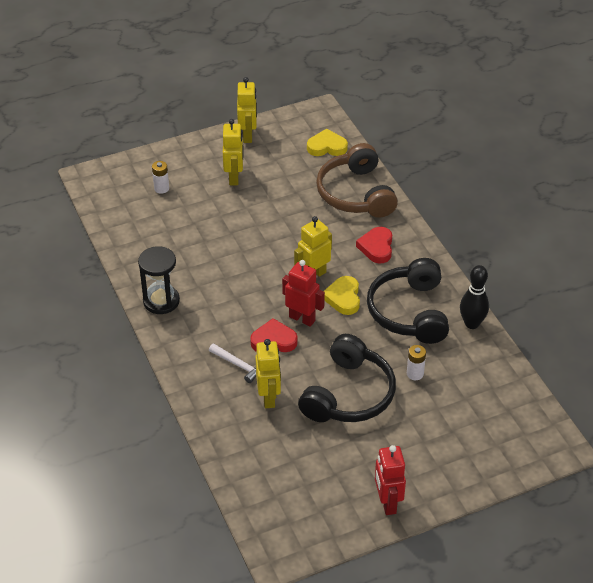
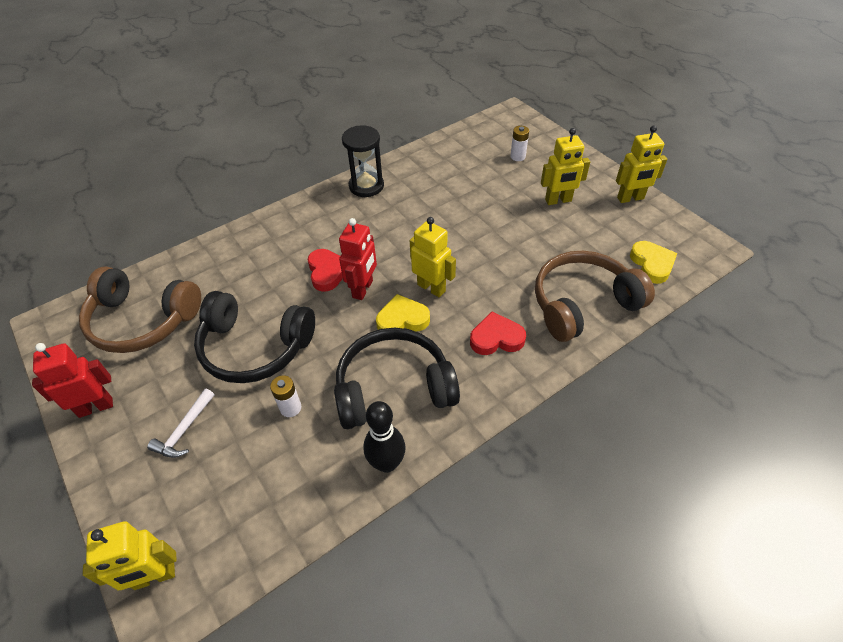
camera: 80 degrees right, 5 degrees up
white hammer [209,343,256,383] -> white hammer moved to [147,389,214,458]
yellow robot [255,339,281,408] -> yellow robot moved to [83,521,177,590]
none -> brown headphones [79,266,201,353]

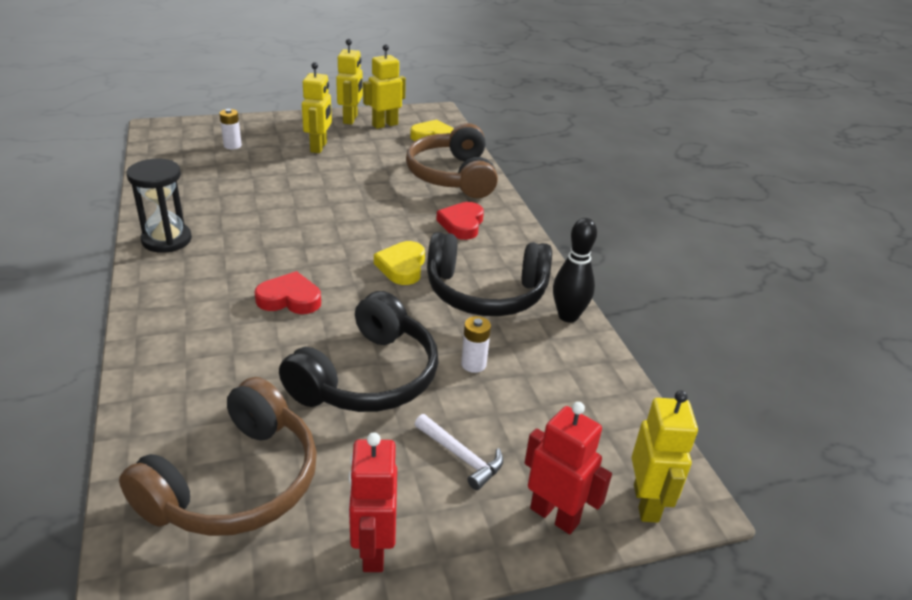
camera: 75 degrees left, 15 degrees down
black headphones [334,328,460,429] -> black headphones turned 90 degrees counterclockwise [427,232,552,316]
red robot [339,218,377,300] -> red robot moved to [525,402,612,534]
yellow robot [410,217,456,297] -> yellow robot moved to [363,44,406,129]

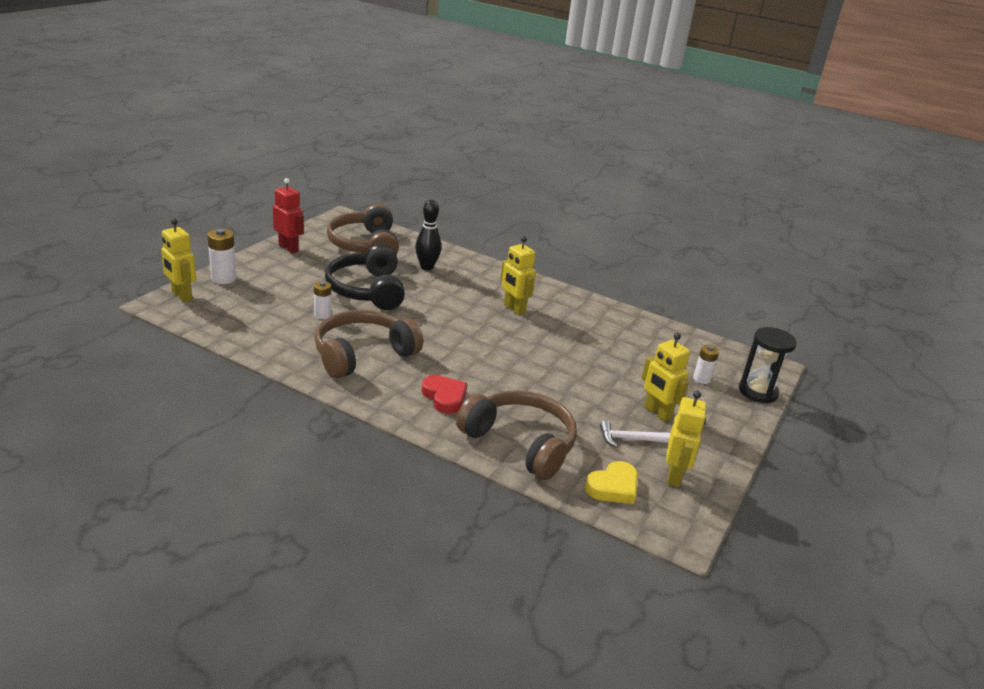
camera: 135 degrees right, 5 degrees down
black hourglass [126,159,192,253] -> black hourglass moved to [739,327,797,403]
red heart [255,271,321,314] -> none
yellow robot [336,39,363,124] -> yellow robot moved to [500,236,536,315]
yellow heart [374,241,425,285] -> none
white hammer [415,414,503,490] -> white hammer moved to [600,421,670,447]
black headphones [427,232,552,316] -> brown headphones [315,310,423,379]
red robot [525,402,612,534] -> white battery [208,229,236,284]
black bowling pin [553,218,597,323] -> black bowling pin moved to [415,200,442,270]

